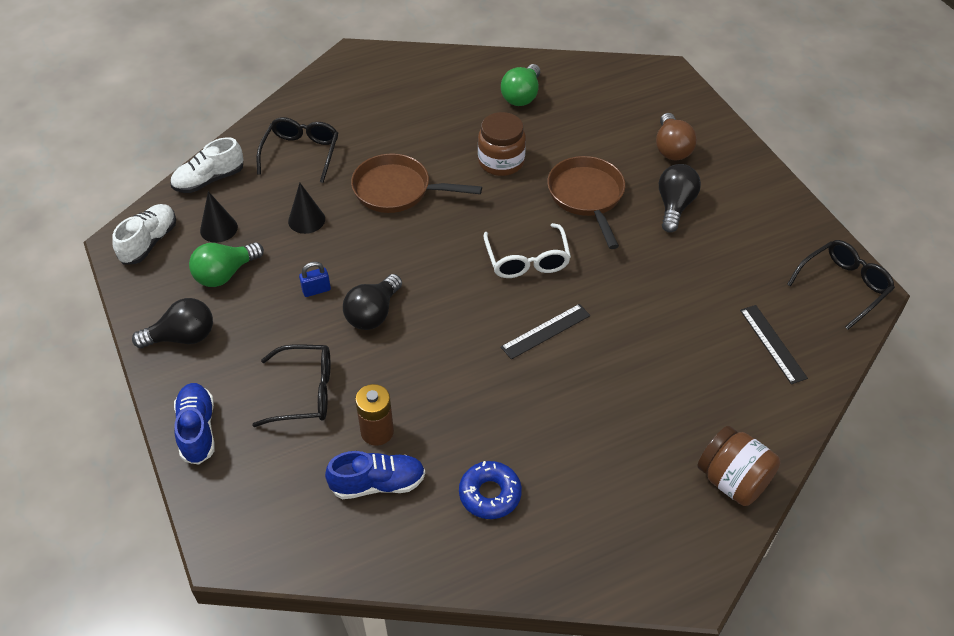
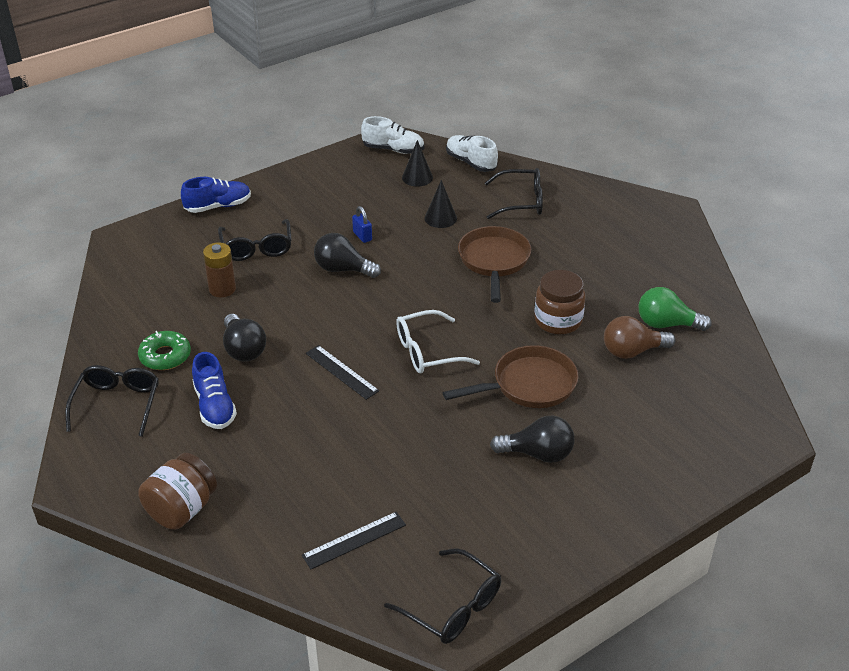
camera: 80 degrees right, 10 degrees down
black light bulb [132,298,213,348] -> black light bulb moved to [223,314,266,362]
green light bulb [189,242,264,287] -> none
blue shoe [325,451,425,499] -> blue shoe moved to [192,352,237,429]
blue donut [459,461,522,519] -> green donut [138,331,191,370]
brown light bulb [656,113,697,160] -> brown light bulb moved to [604,316,676,359]
none -> black glasses [65,365,159,437]

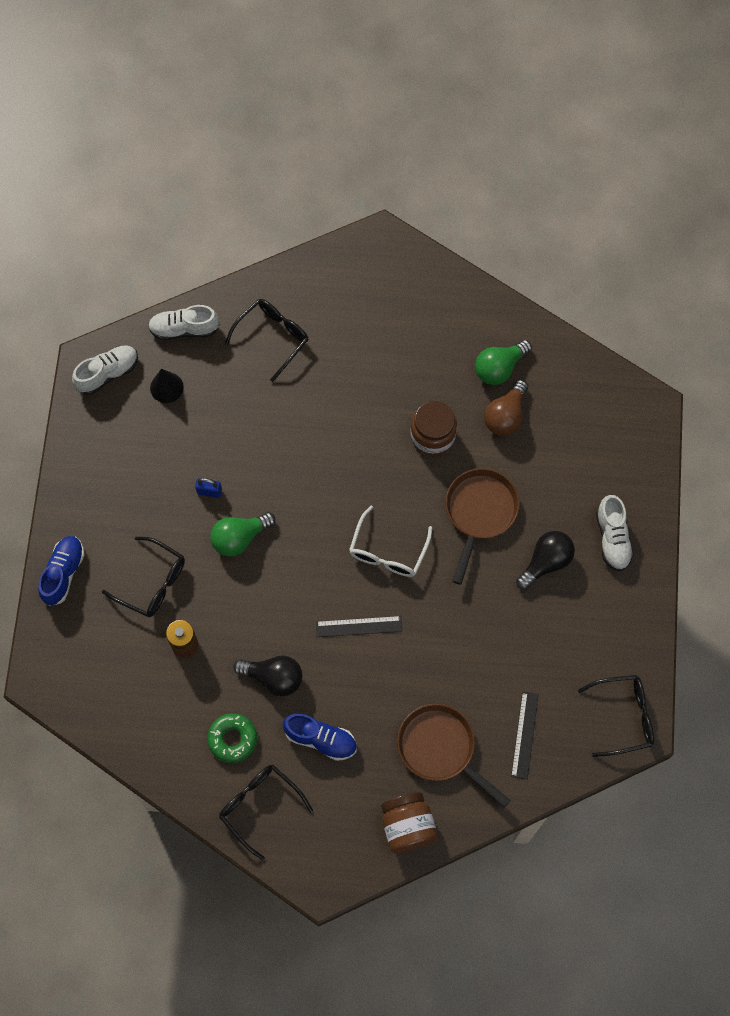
camera: 50 degrees left, 30 degrees up
black light bulb [314,233,381,278] -> green light bulb [210,512,276,557]
black cone [425,180,457,228] -> none
brown pan [458,226,531,303] -> brown pan moved to [397,704,511,807]
none -> white shoe [596,495,634,571]

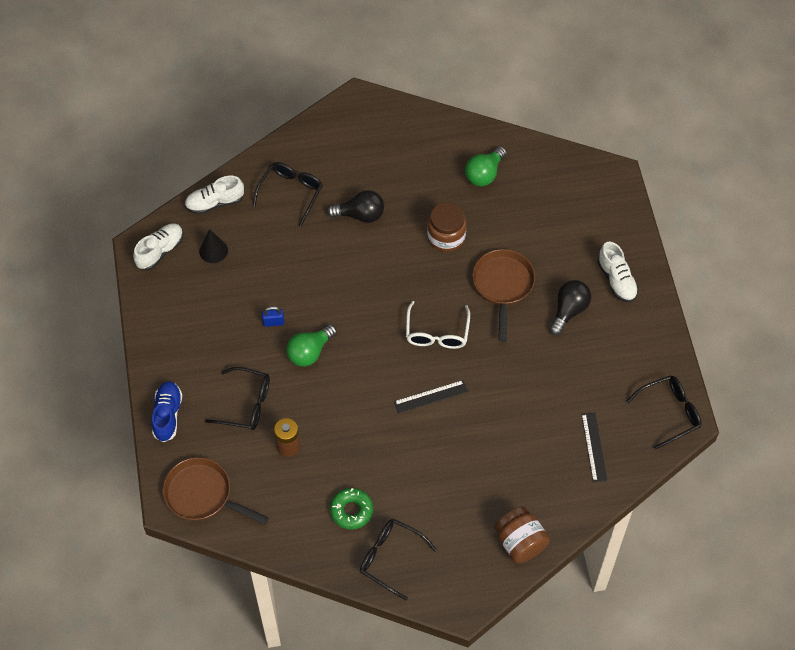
camera: 15 degrees left, 10 degrees down
black light bulb [233,656,302,696] -> black light bulb moved to [327,190,384,223]
blue shoe [283,713,357,761] -> none
brown pan [397,704,511,807] -> brown pan moved to [163,457,269,525]
brown light bulb [484,380,528,436] -> none

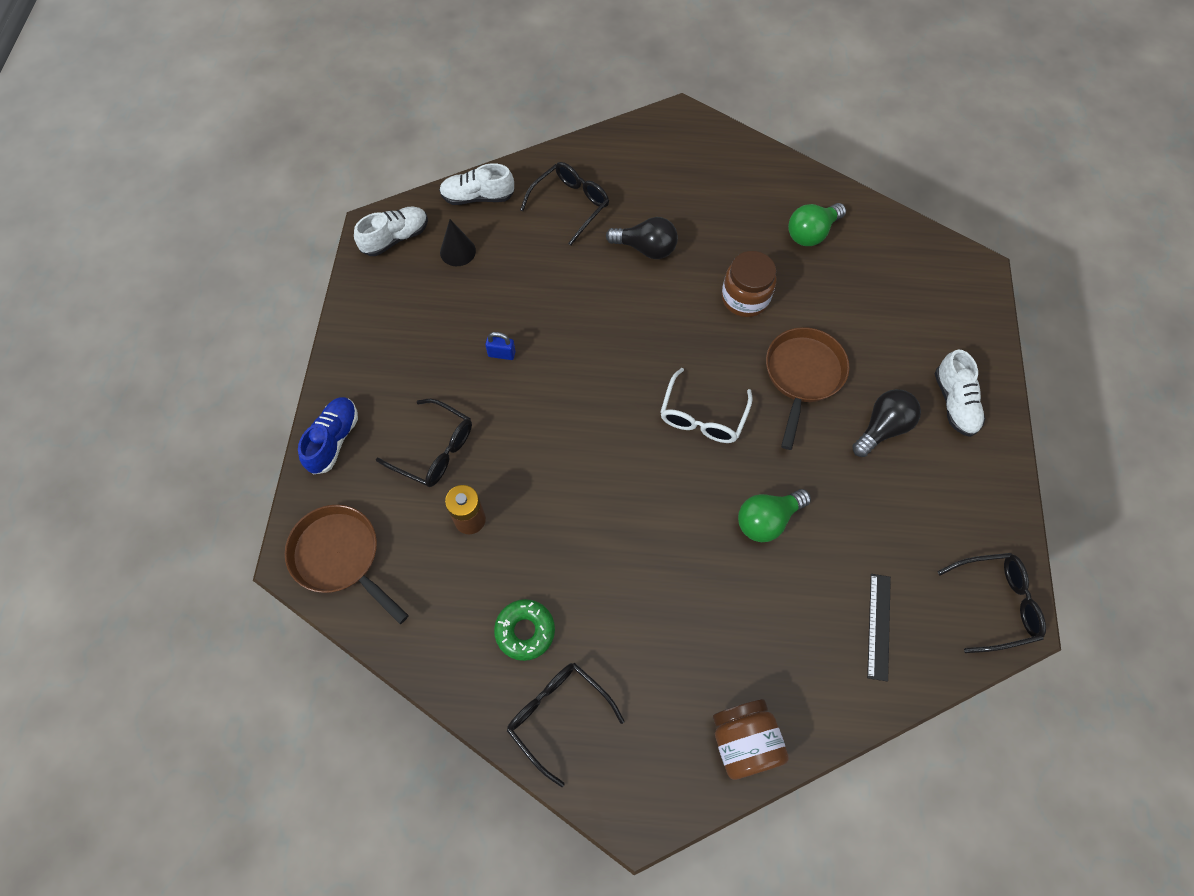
camera: 15 degrees right, 5 degrees up
green light bulb [286,324,337,367] -> green light bulb moved to [738,489,811,542]
black ruler [394,380,468,414] -> none

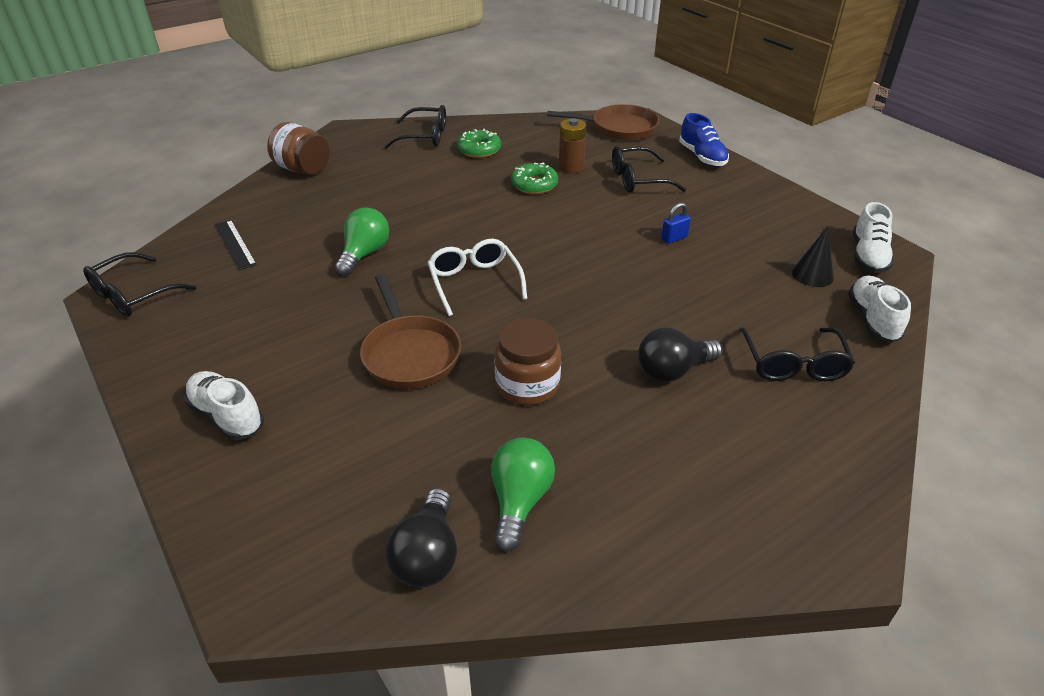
camera: 140 degrees right, 25 degrees down
white shoe [439,163,514,205] -> white shoe turned 45 degrees counterclockwise [848,275,911,343]
black light bulb [852,389,921,457] -> black light bulb moved to [386,488,457,588]
none -> green donut [511,163,558,194]

